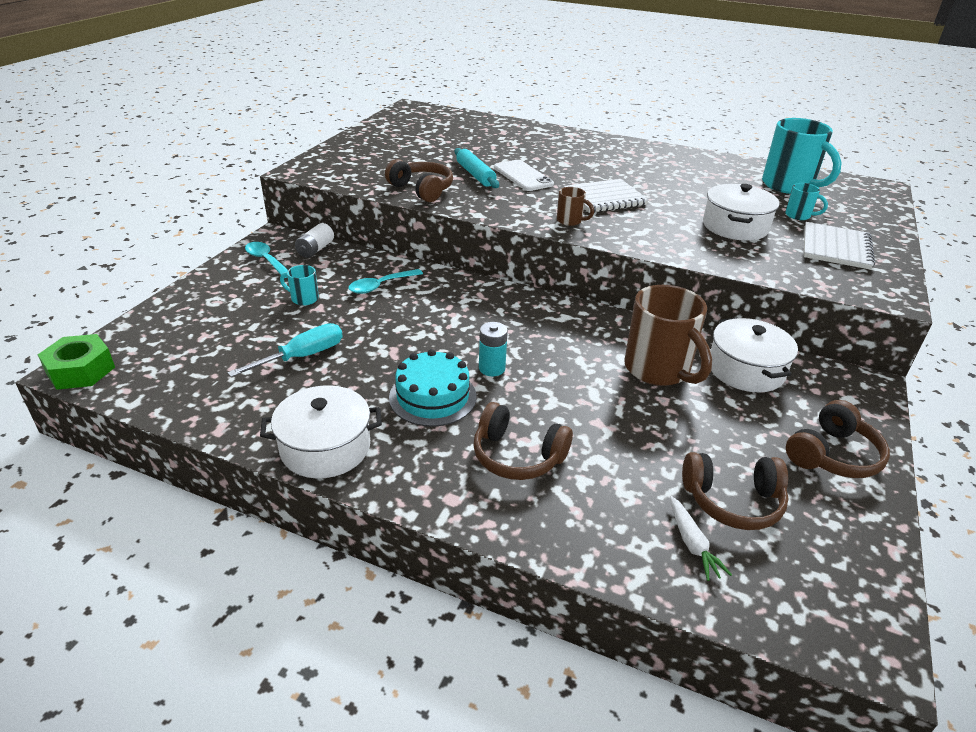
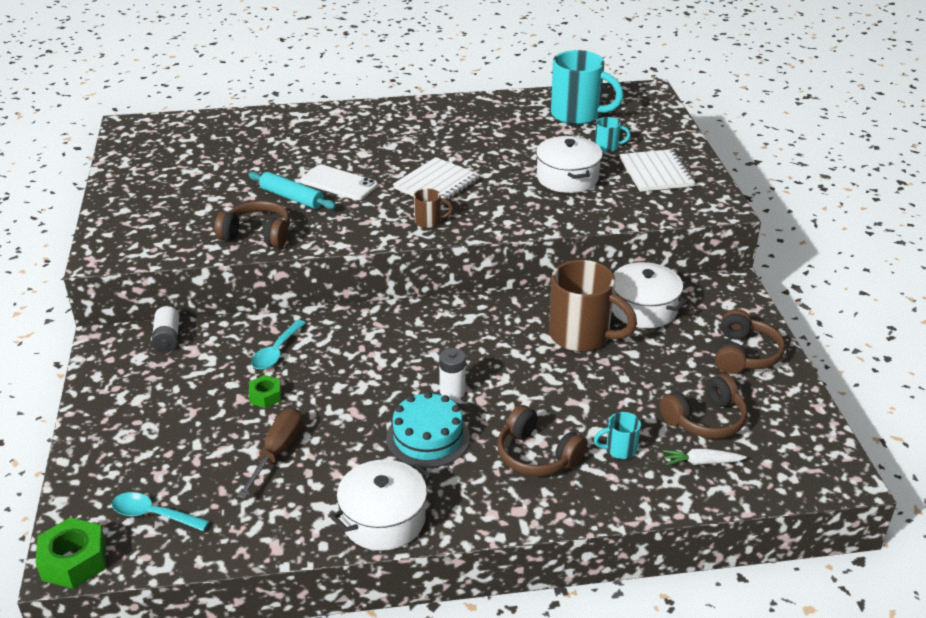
camera: 30 degrees left, 0 degrees up
turquoise screwdriver [227,323,343,377] -> brown screwdriver [237,408,303,499]
turquoise spoon [245,242,288,278] -> turquoise spoon moved to [112,492,210,531]
turquoise mug [280,265,319,306] -> turquoise mug moved to [594,412,641,459]
brown headphones [473,402,573,480] -> brown headphones turned 45 degrees clockwise [497,405,587,476]
turquoise battery [479,322,508,376] -> white battery [439,348,466,400]
white carrot [670,496,732,581] -> white carrot turned 135 degrees clockwise [663,448,747,465]
none -> green nut [248,375,281,408]

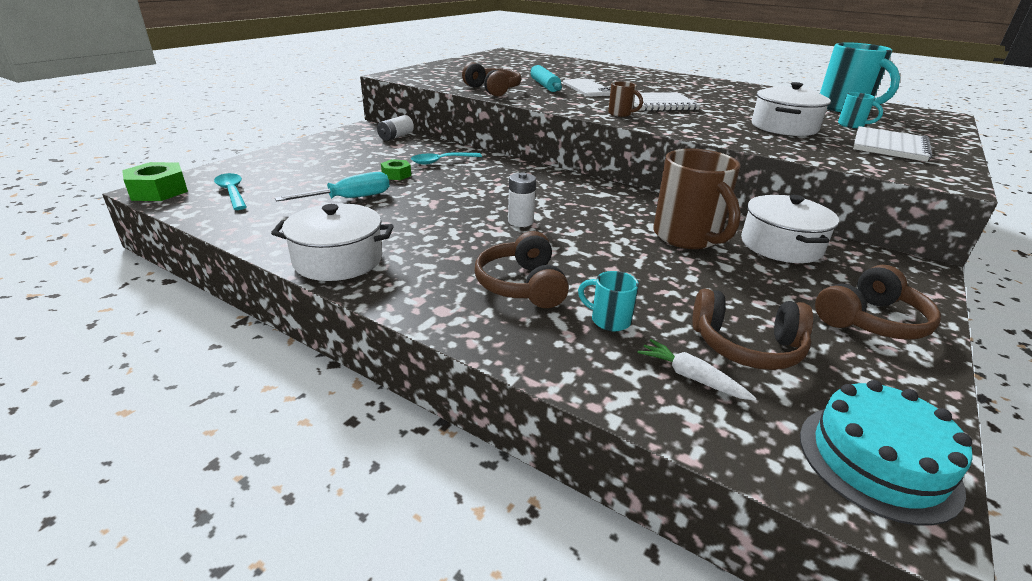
camera: 40 degrees right, 5 degrees down
brown screwdriver [237,408,303,499] -> turquoise screwdriver [275,172,390,201]
turquoise cake [386,392,470,468] -> turquoise cake moved to [800,380,972,526]

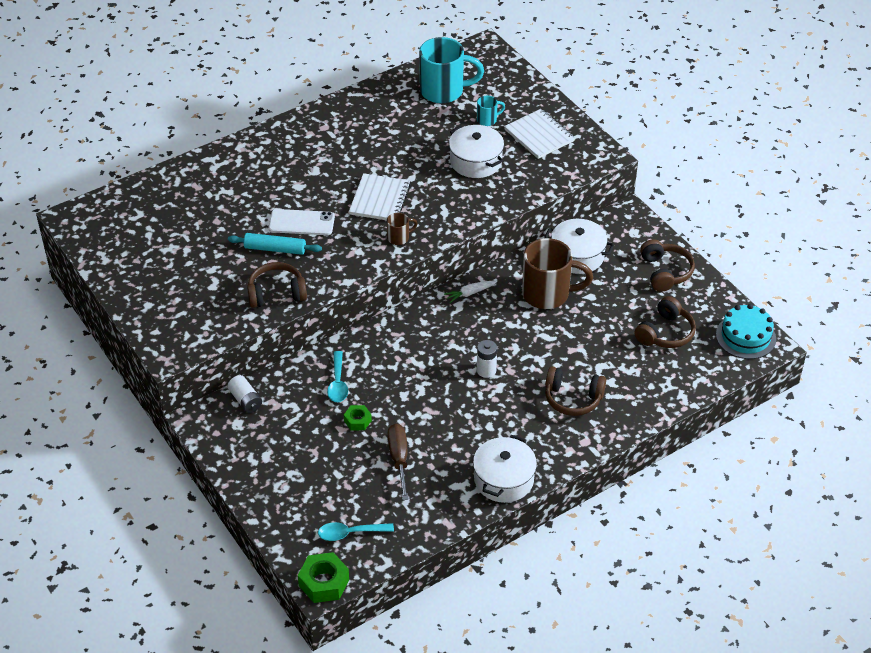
camera: 65 degrees left, 15 degrees up
turquoise screwdriver [275,172,390,201] -> brown screwdriver [388,424,409,500]
turquoise mug [578,271,639,331] -> none
white carrot [637,339,757,401] -> white carrot moved to [444,281,497,303]

